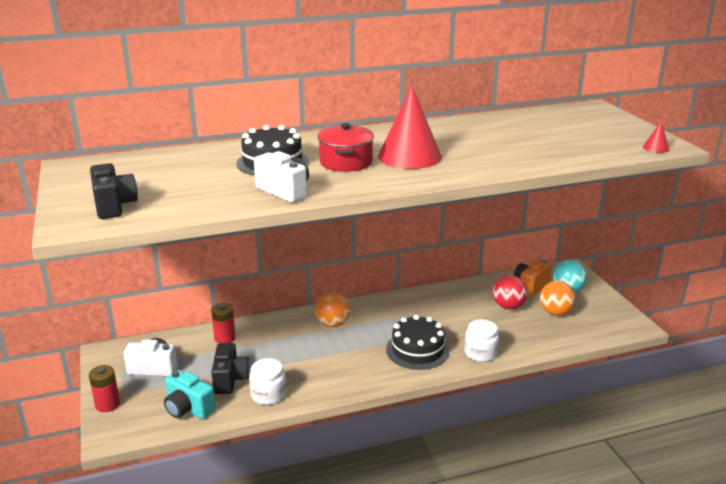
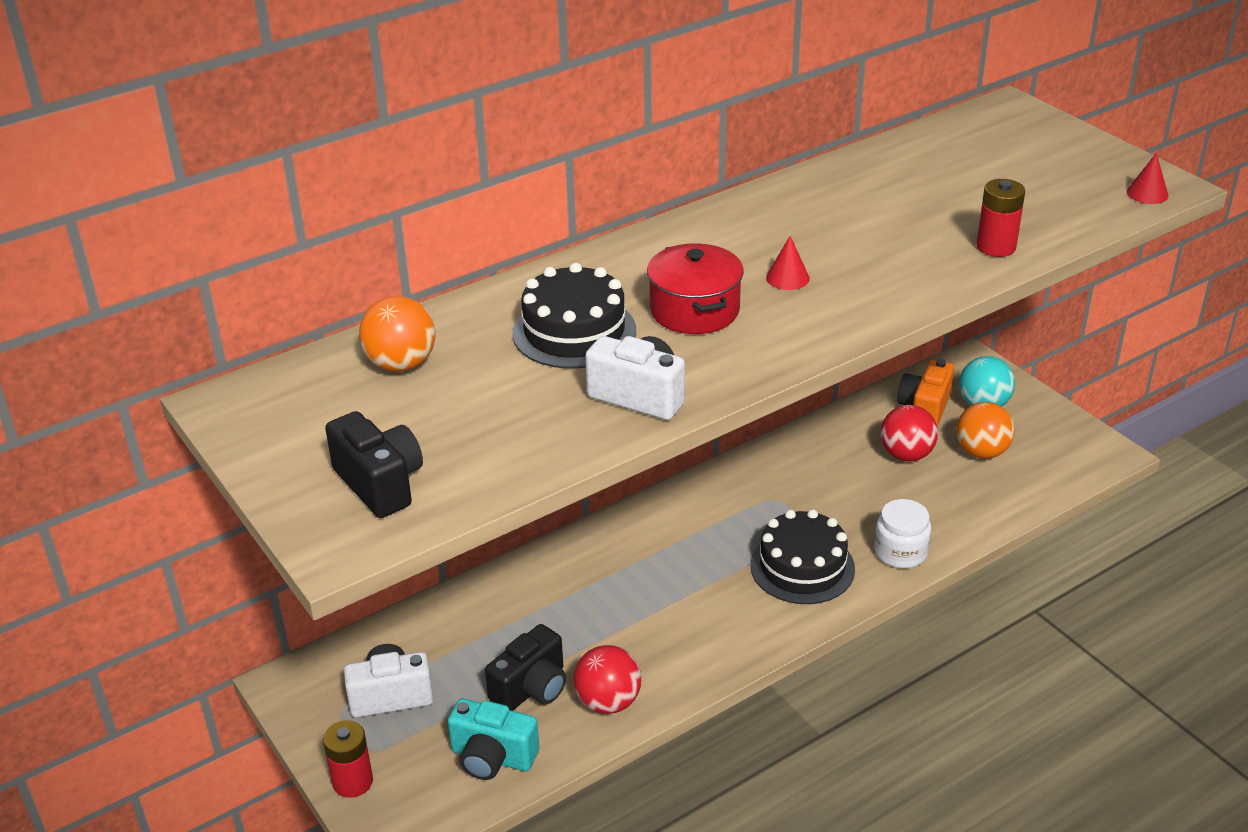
camera: 15 degrees left, 10 degrees up
red battery [211,303,236,344] -> red battery moved to [976,179,1025,257]
black camera [211,343,250,394] -> black camera turned 60 degrees clockwise [485,624,566,711]
white jar [249,358,286,405] -> red ball [573,645,641,714]
orange ball [315,292,351,327] -> orange ball moved to [359,296,435,372]
red cone [378,86,442,169] -> red cone [766,236,810,290], size x0.40

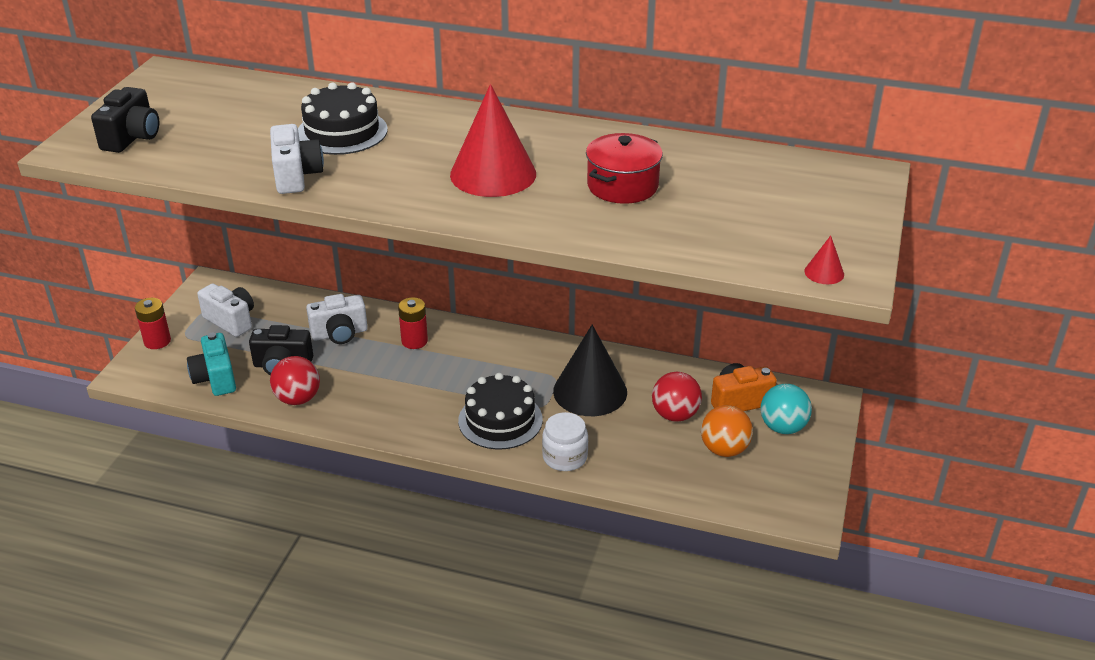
camera: 50 degrees right, 0 degrees up
orange ball [359,296,435,372] -> none
red pot [647,243,744,334] -> red pot moved to [586,133,663,204]
red cone [766,236,810,290] -> red cone [450,84,536,197], size x2.47
red battery [976,179,1025,257] -> red battery moved to [398,297,428,349]
none -> white camera [306,294,368,344]
none -> black cone [553,325,627,416]

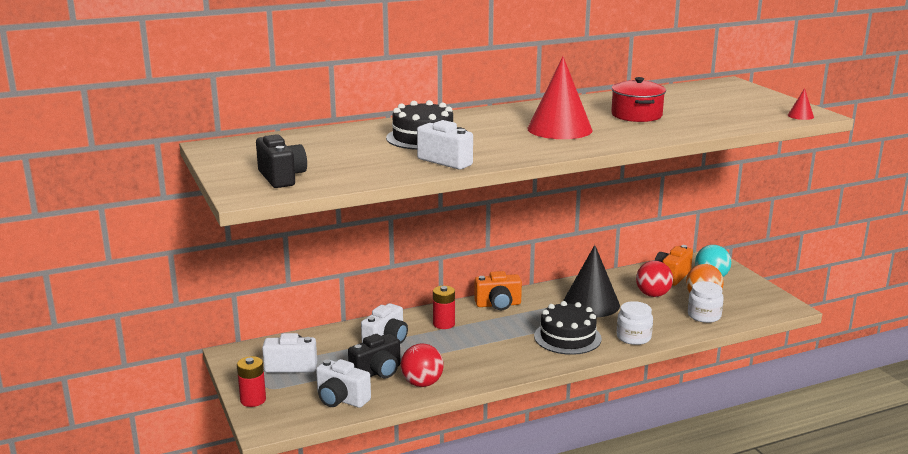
camera: 40 degrees left, 15 degrees down
turquoise camera [187,333,236,396] -> white camera [316,359,371,408]
none -> orange camera [474,271,522,310]
none -> white jar [688,281,724,323]

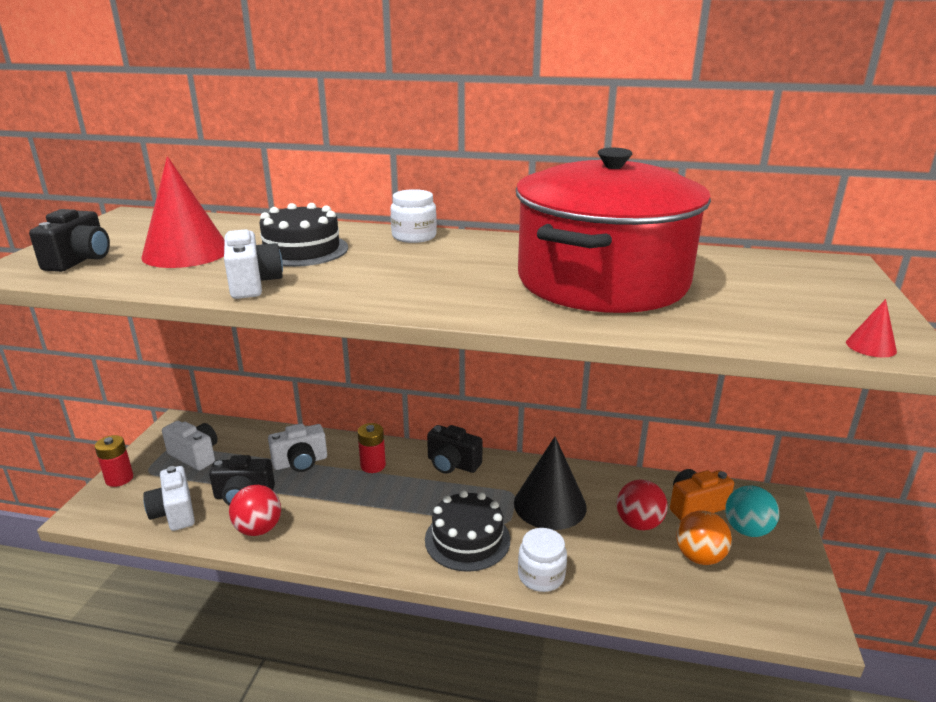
camera: 35 degrees right, 5 degrees up
orange camera [474,271,522,310] -> black camera [427,425,483,474]
red cone [527,57,593,139] -> red cone moved to [141,156,225,268]
red pot [611,77,666,122] -> red pot [516,148,711,313], size x2.26
white jar [688,281,724,323] -> white jar moved to [390,189,437,243]

